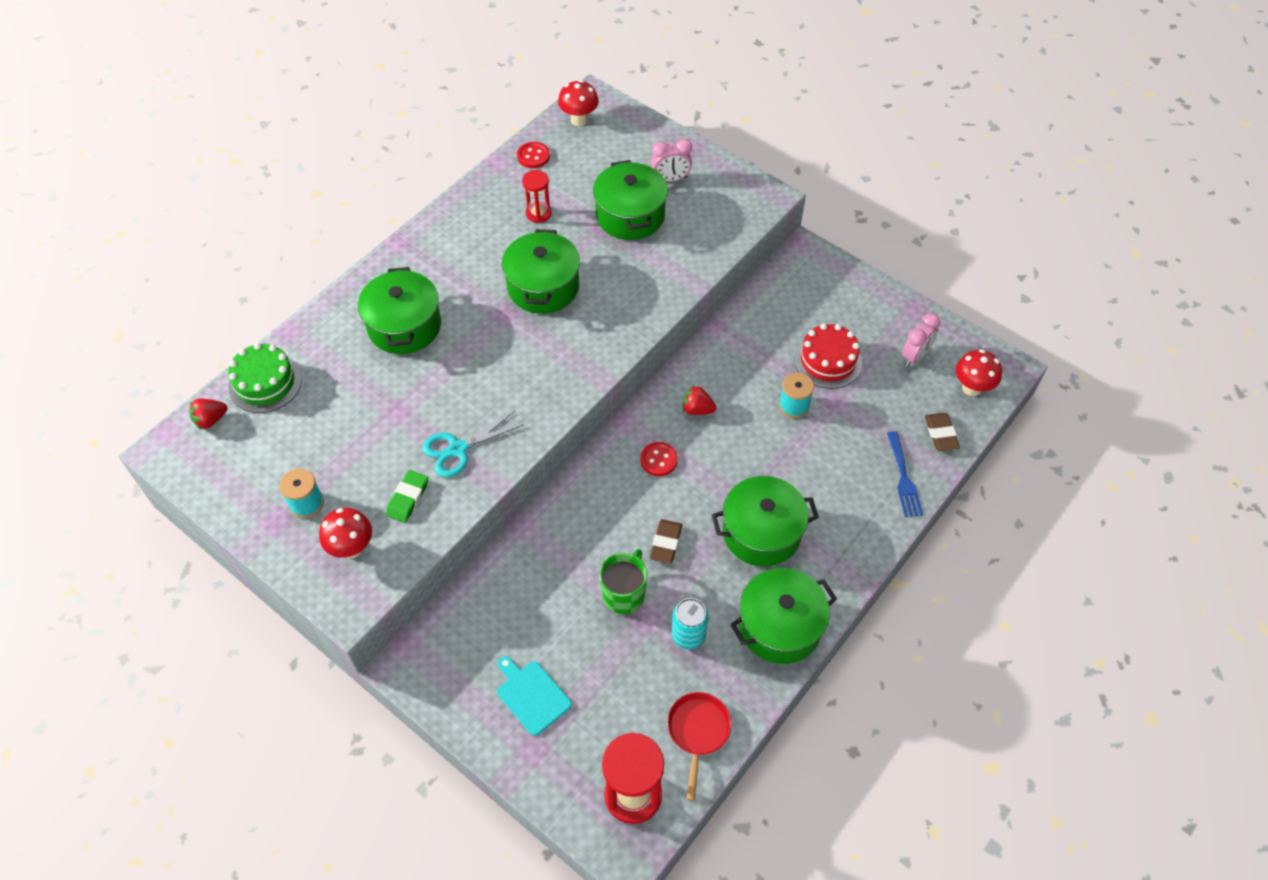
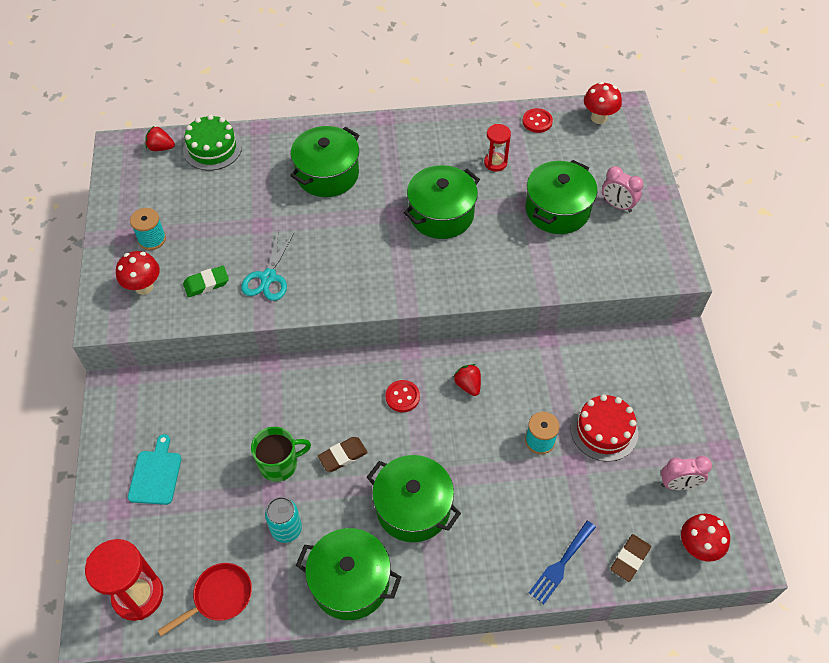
camera: 45 degrees right, 0 degrees up
turquoise scissors [423,411,524,477] -> turquoise scissors turned 90 degrees counterclockwise [241,232,294,301]

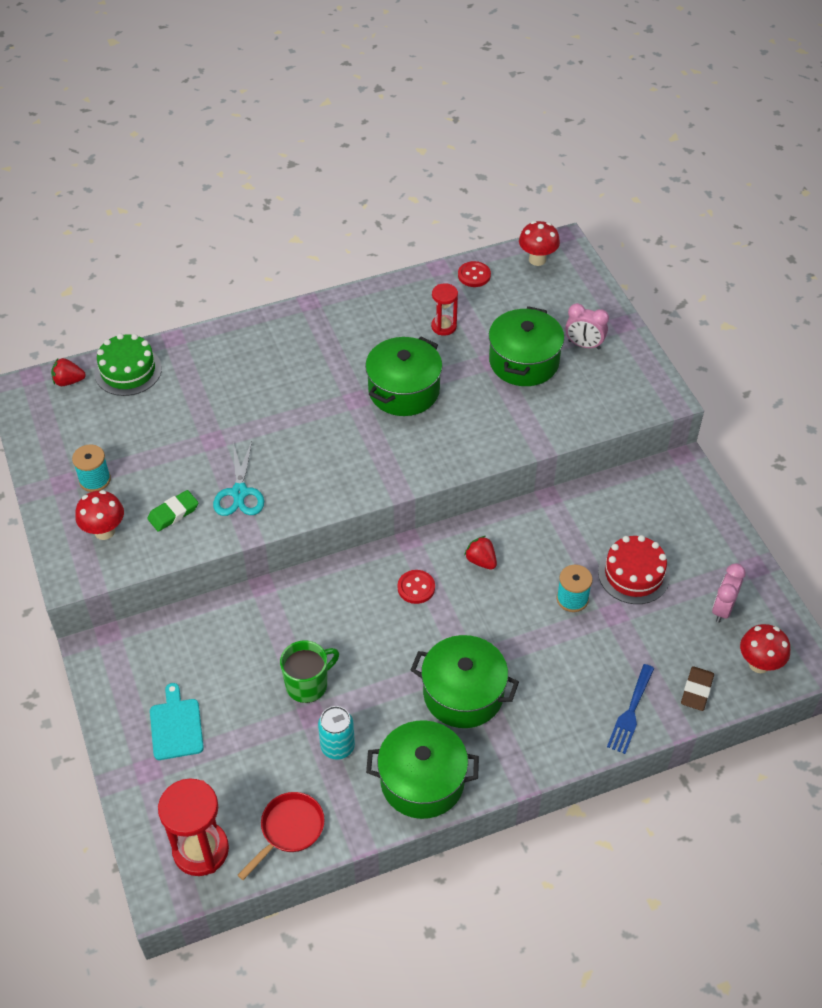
camera: 15 degrees left, 5 degrees down
green pot [290,126,359,197] -> none
brown eraser [318,437,368,472] -> none
pink clock [661,456,712,490] -> pink clock turned 135 degrees clockwise [712,563,746,623]

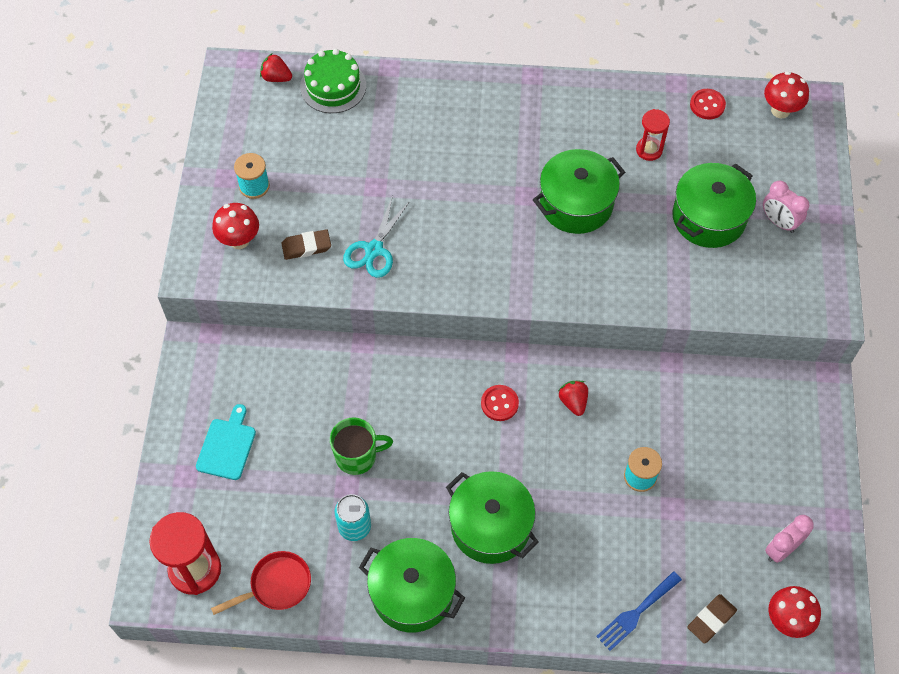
camera: 25 degrees right, 10 degrees up
green eraser [147,490,198,532] -> brown eraser [281,229,331,260]
red cake [598,535,670,604] -> none

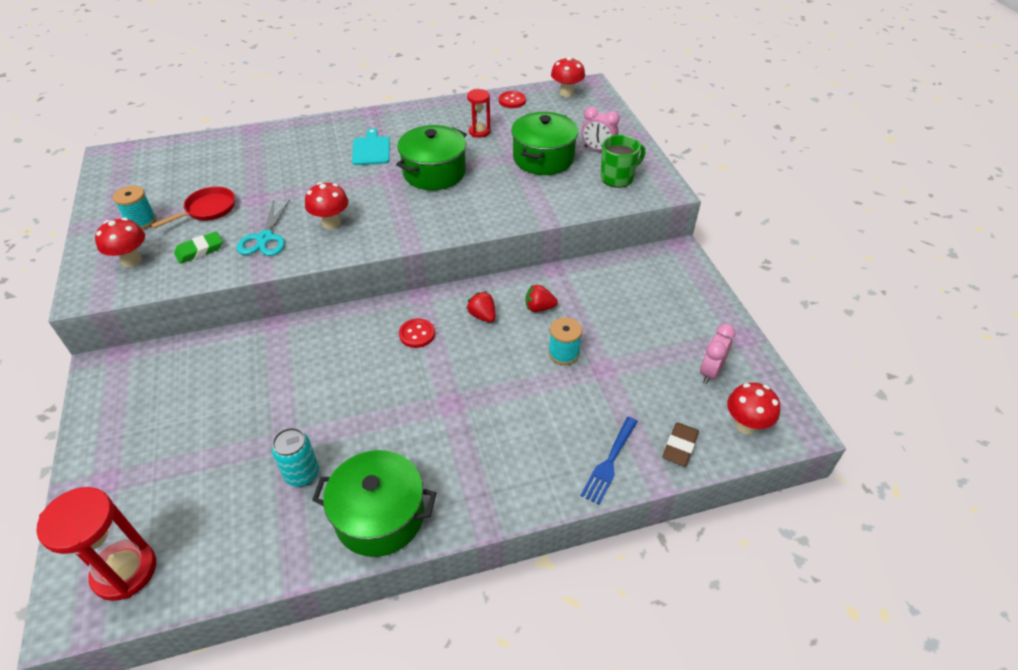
camera: 20 degrees left, 15 degrees down
turquoise cutting board [196,404,256,480] -> turquoise cutting board moved to [352,128,390,165]
red pan [211,551,311,615] -> red pan moved to [151,186,235,229]
red strawberry [260,53,292,82] -> red strawberry moved to [525,284,558,312]
brown eraser [281,229,331,260] -> green eraser [174,231,223,264]
green cake [300,49,366,113] -> none
green mug [330,417,393,475] -> green mug moved to [601,135,645,188]
green pot [446,471,539,564] -> none
none -> red mushroom [305,182,349,230]

